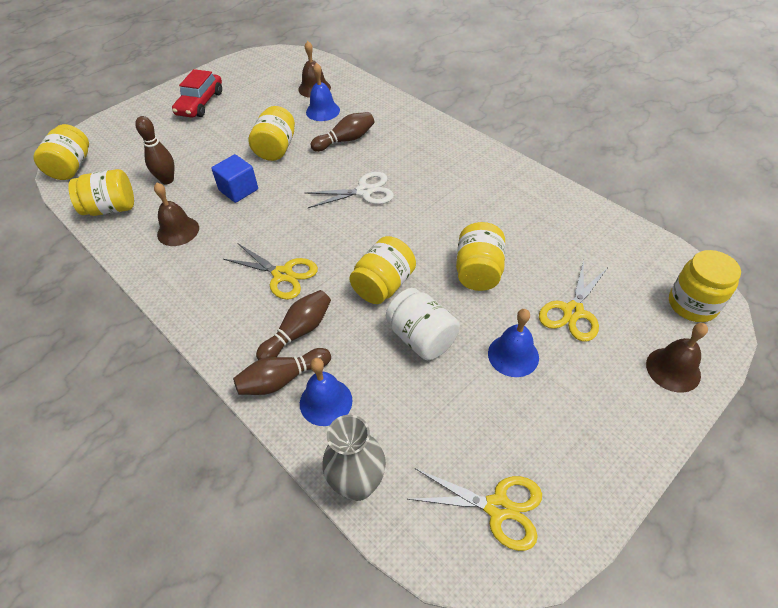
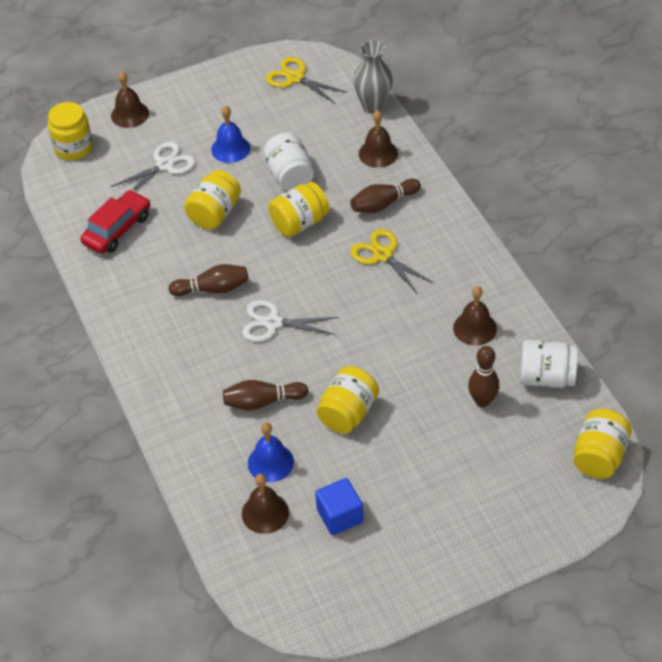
camera: 160 degrees left, 0 degrees up
yellow jar [68,169,134,216] -> white jar [520,340,578,388]
red car [172,69,222,118] -> red car moved to [81,190,150,254]
blue cube [211,154,258,203] -> blue cube moved to [315,478,363,535]
brown bowling pin [233,348,331,395] -> brown bowling pin moved to [169,264,248,296]
blue bell [300,358,352,426] -> brown bell [359,110,398,168]
yellow scissors [539,260,608,342] -> white scissors [110,141,196,190]

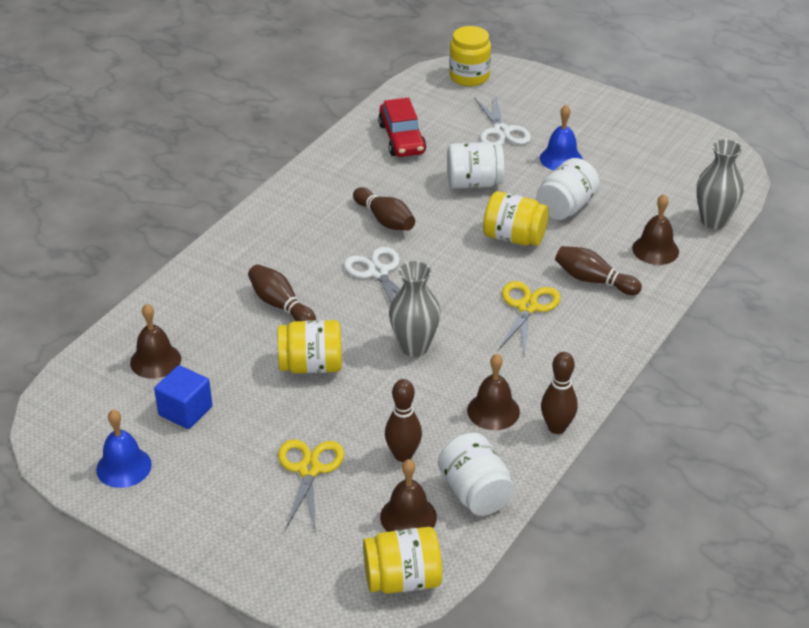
camera: 55 degrees right, 10 degrees down
red car [81,190,150,254] -> red car turned 75 degrees clockwise [378,98,426,157]
white scissors [110,141,196,190] -> white scissors turned 60 degrees clockwise [474,95,531,146]
brown bell [111,71,149,128] -> brown bell moved to [380,459,437,532]
yellow jar [184,170,241,229] -> white jar [447,142,504,189]
blue bell [248,422,294,482] -> blue bell moved to [96,409,152,488]
yellow scissors [266,57,347,103] -> yellow scissors moved to [278,439,344,532]
none -> grey vase [389,261,441,357]
none -> brown bowling pin [541,352,578,434]

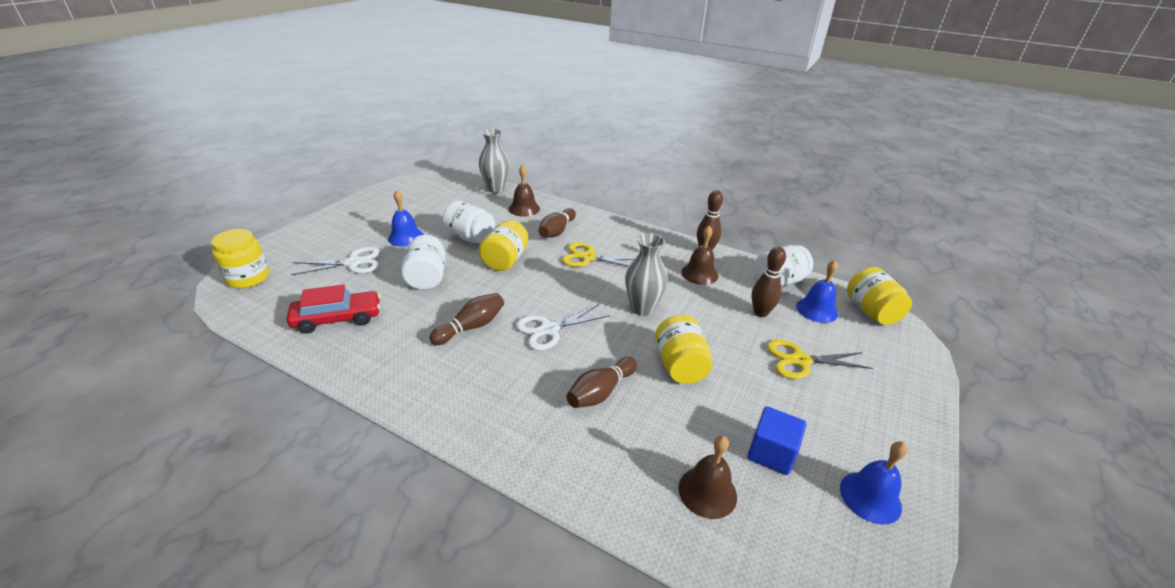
camera: 95 degrees left, 5 degrees down
brown bell [380,459,437,532] -> blue bell [796,260,838,323]

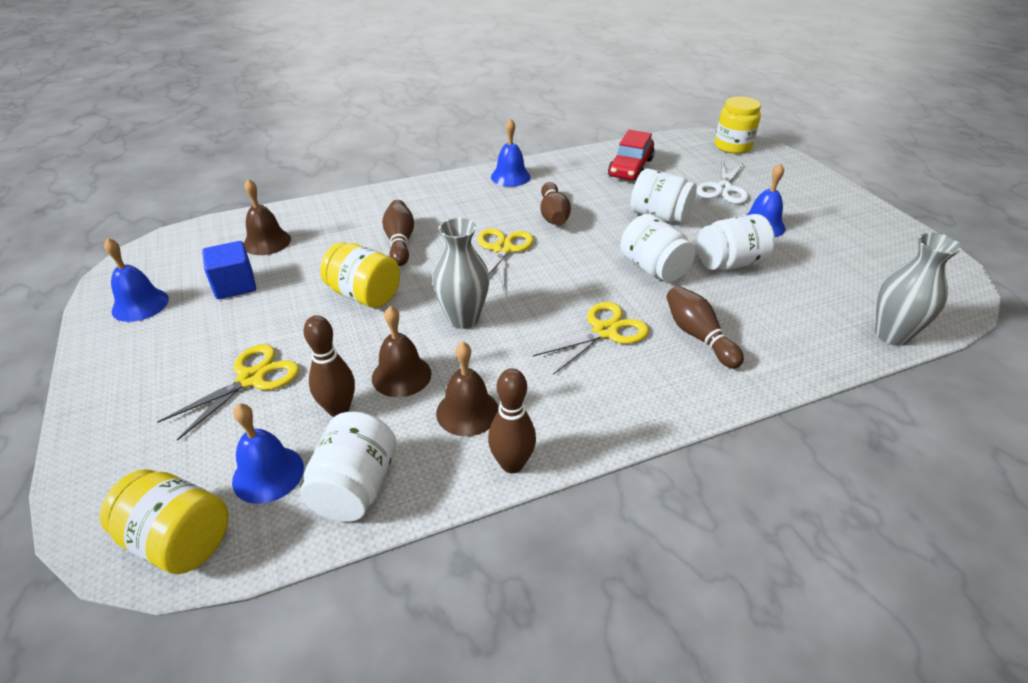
camera: 130 degrees right, 5 degrees up
yellow jar [479,220,528,271] -> white jar [620,214,695,282]
brown bell [509,165,540,217] -> brown bell moved to [372,306,432,397]
white scissors [516,304,610,351] -> yellow scissors [478,228,534,291]
none -> blue bell [491,118,531,187]

